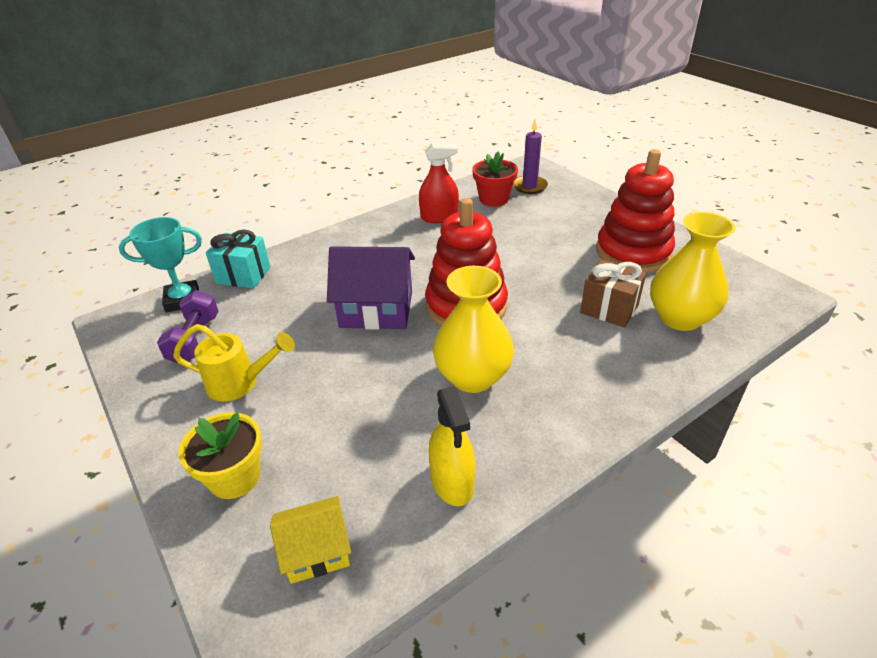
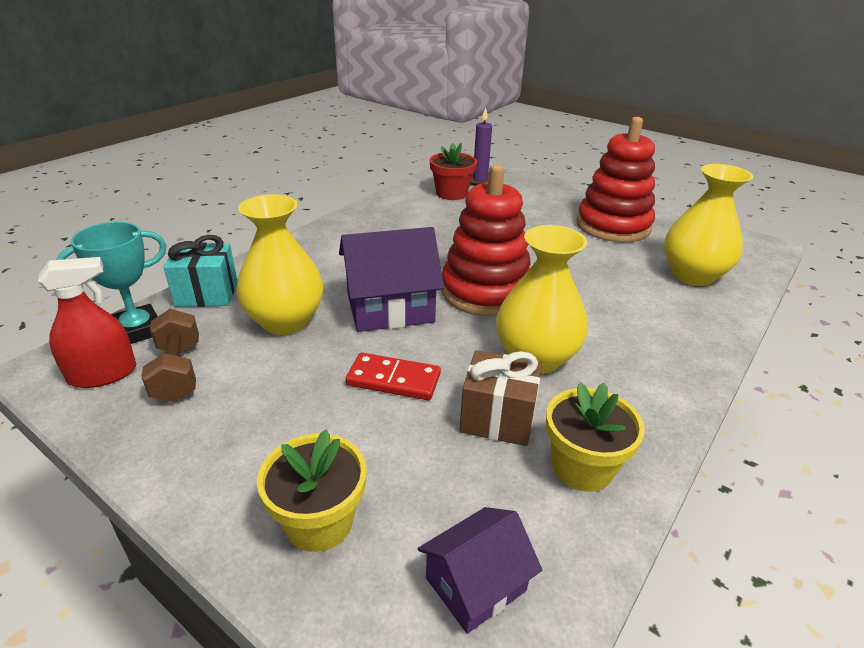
camera: 20 degrees left, 5 degrees down
purple dumbbell [157,290,219,364] -> brown dumbbell [141,309,199,402]
yellow watering can [173,324,295,402] -> none
yellow house [270,496,351,584] -> purple house [418,507,542,634]
red spray bottle [419,143,459,223] -> red spray bottle moved to [38,257,136,388]
yellow spray bottle [429,387,476,506] -> yellow flower pot [546,382,645,492]
brown gift [580,260,646,328] -> brown gift moved to [460,350,542,446]
none -> yellow vase [236,194,323,335]
none -> red domino [346,352,441,400]

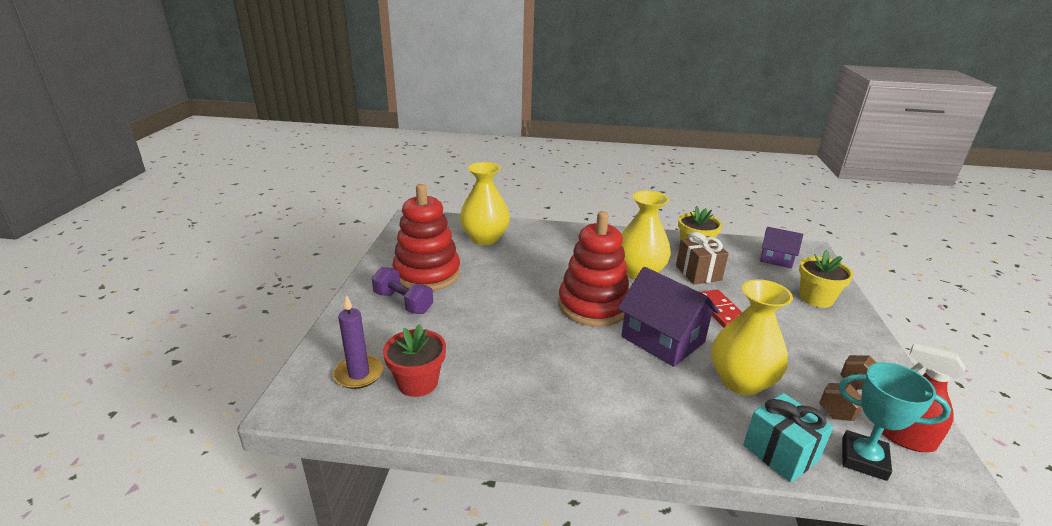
camera: 120 degrees left, 5 degrees down
none -> purple dumbbell [372,267,433,314]

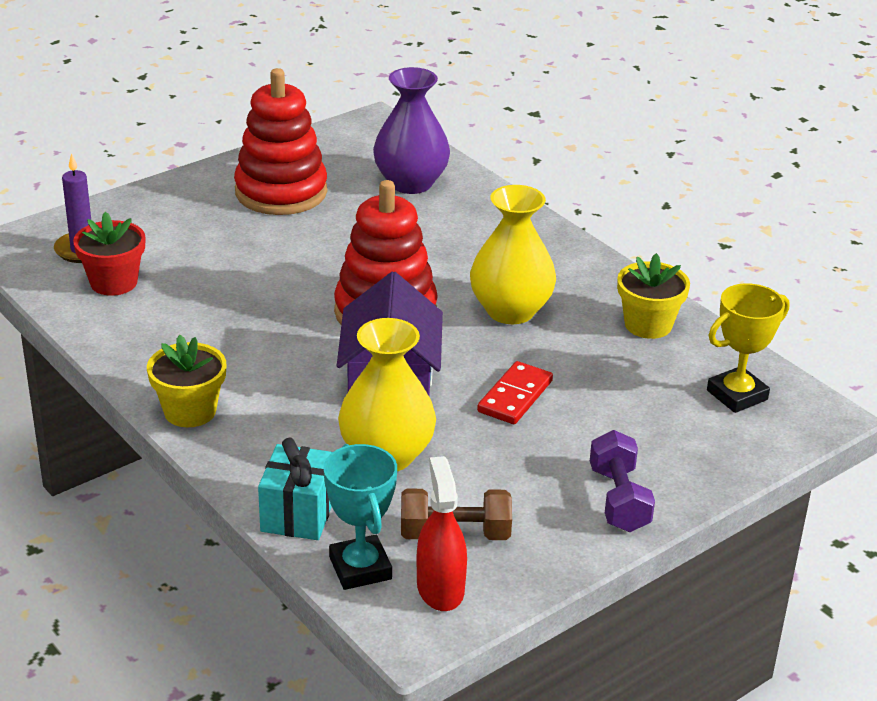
camera: 45 degrees right, 5 degrees up
purple dumbbell [372,267,433,314] -> purple dumbbell moved to [590,430,655,532]
yellow vase [460,162,510,245] -> purple vase [373,67,450,194]
brown gift [676,232,729,284] -> none
purple house [760,227,803,268] -> yellow trophy [707,283,789,413]
yellow flower pot [799,250,854,308] -> yellow flower pot moved to [147,335,226,427]

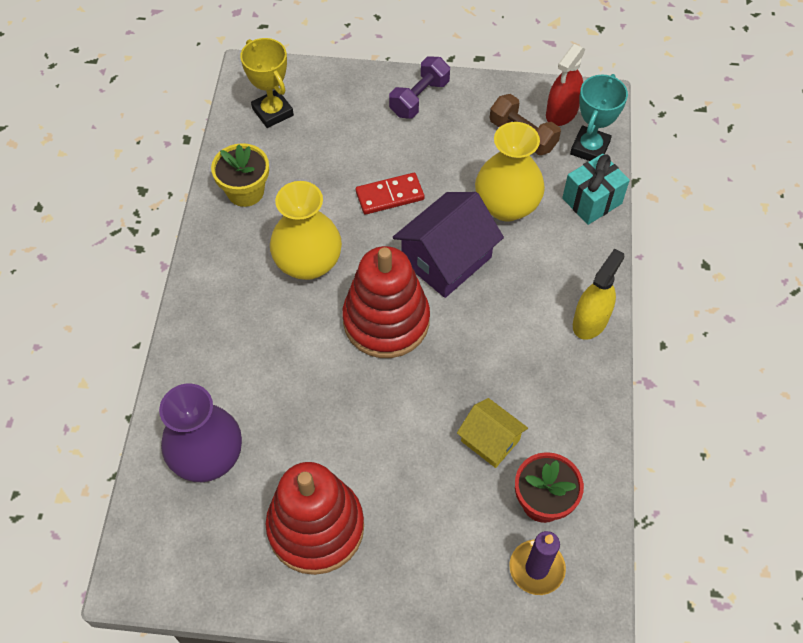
camera: 135 degrees left, 25 degrees up
yellow flower pot [147,335,226,427] -> yellow spray bottle [573,248,624,340]
yellow trophy [707,283,789,413] -> yellow trophy turned 45 degrees clockwise [240,38,294,128]
none -> yellow house [457,398,528,468]

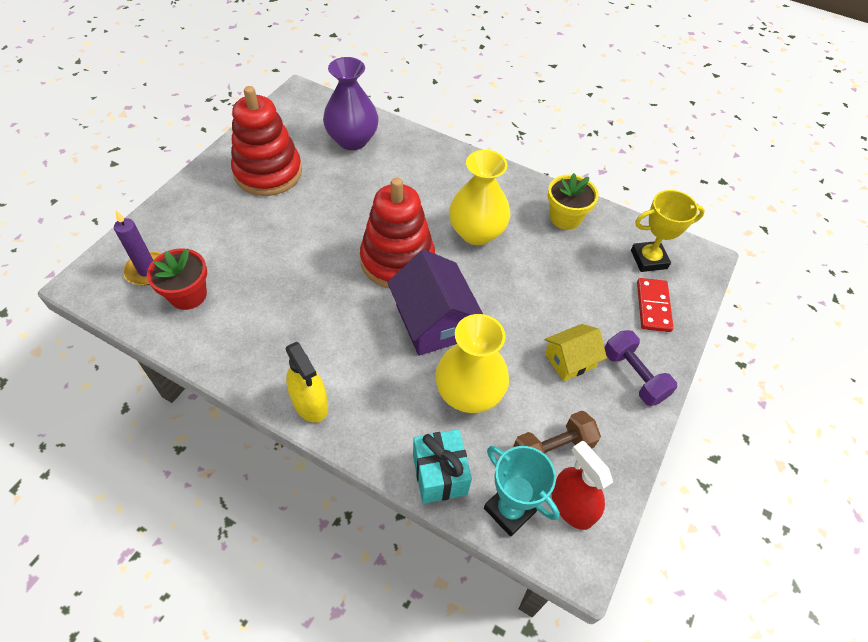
camera: 110 degrees right, 5 degrees down
red domino [356,173,424,215] -> red domino moved to [637,278,674,332]
yellow house [457,398,528,468] -> yellow house moved to [545,324,607,381]

